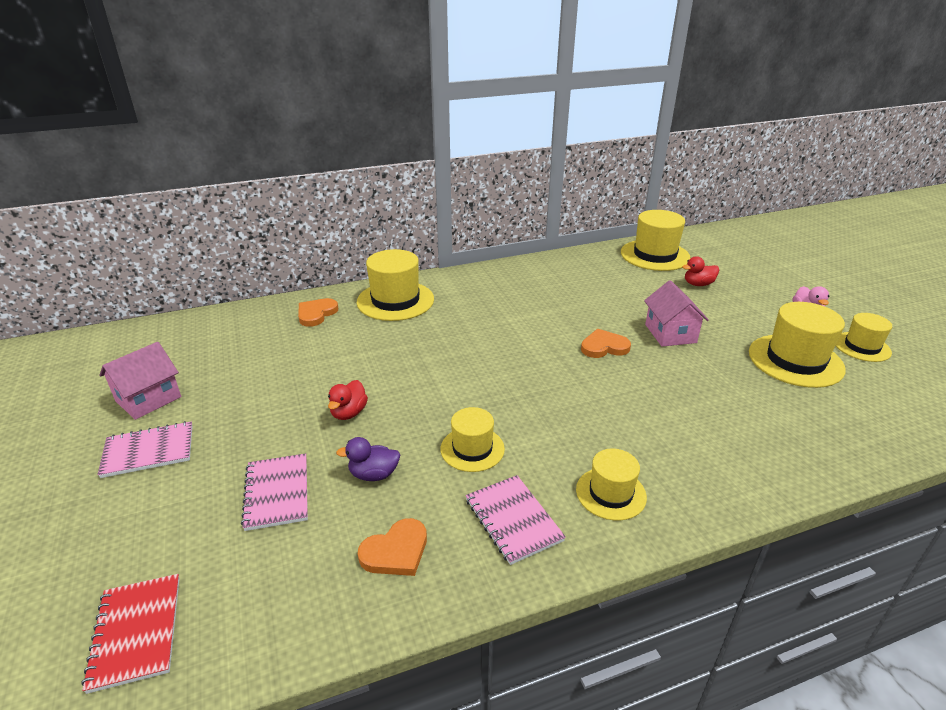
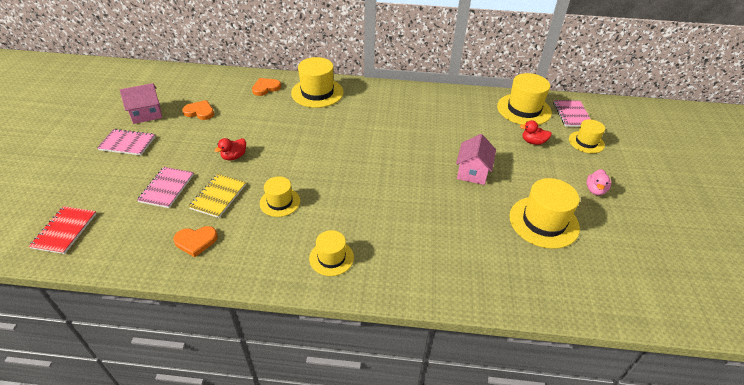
camera: 25 degrees right, 10 degrees up
purple duck [336,437,400,481] -> yellow notebook [188,174,246,218]
pink notebook [466,475,566,565] -> pink notebook moved to [553,100,590,127]
orange heart [581,329,631,358] -> orange heart moved to [182,100,214,120]
yellow hat [836,313,892,362] -> yellow hat moved to [569,119,605,153]

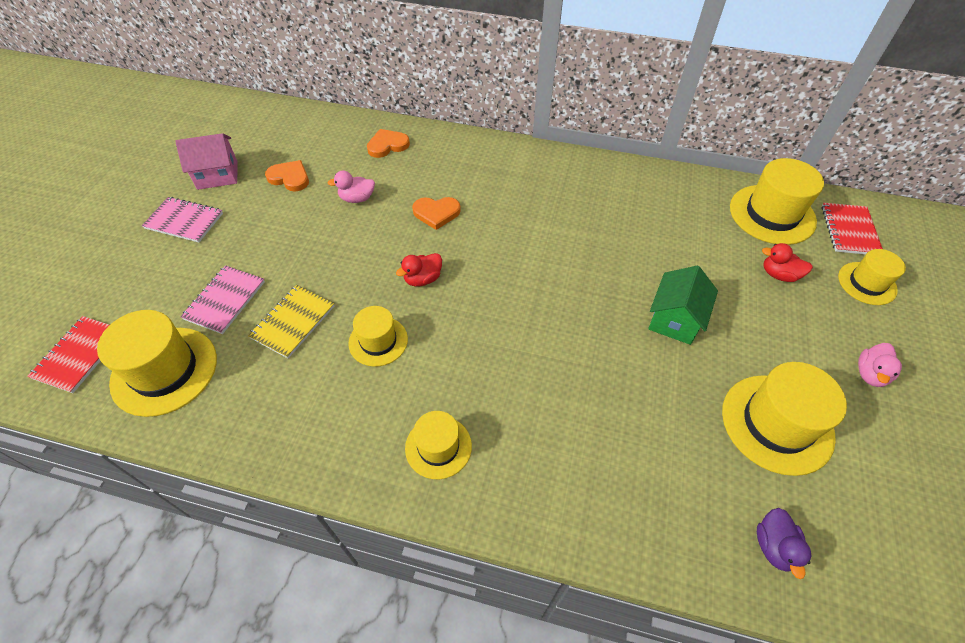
camera: 10 degrees right, 10 degrees up
orange heart [173,226,218,257] -> orange heart moved to [412,197,461,230]
red duck [214,138,246,161] -> red duck moved to [396,253,442,286]
yellow hat [291,57,343,108] -> yellow hat moved to [97,310,217,417]
pink house [456,134,496,185] -> green house [648,266,718,345]
pink notebook [553,100,590,127] -> red notebook [821,203,883,254]
none -> pink duck [328,170,375,203]
none -> purple duck [757,508,811,579]

